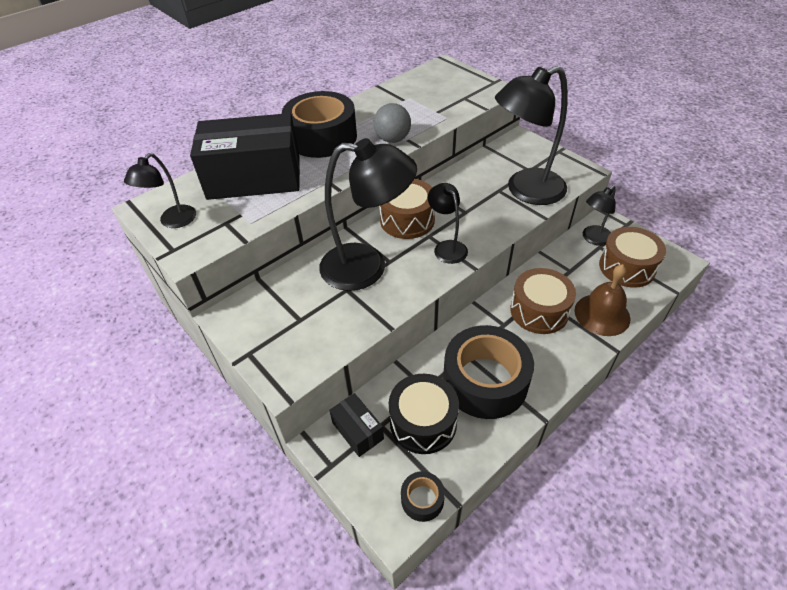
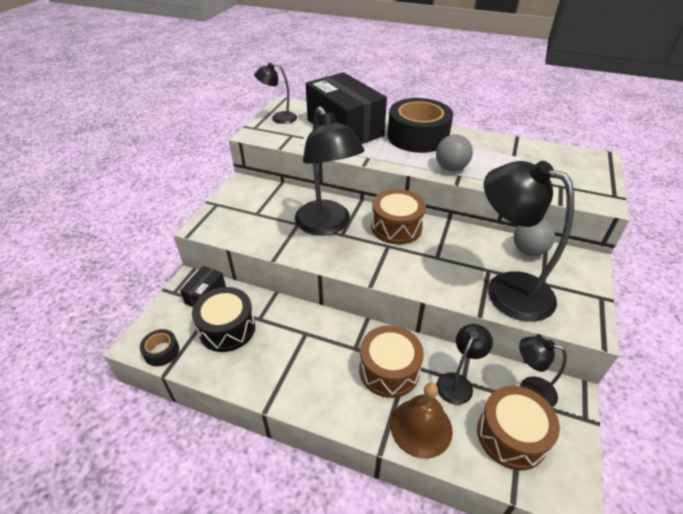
camera: 60 degrees right, 5 degrees down
black lamp [428,183,468,264] -> black lamp moved to [437,324,493,405]
black tape [443,325,534,419] -> none
none -> grey ball [514,220,555,256]

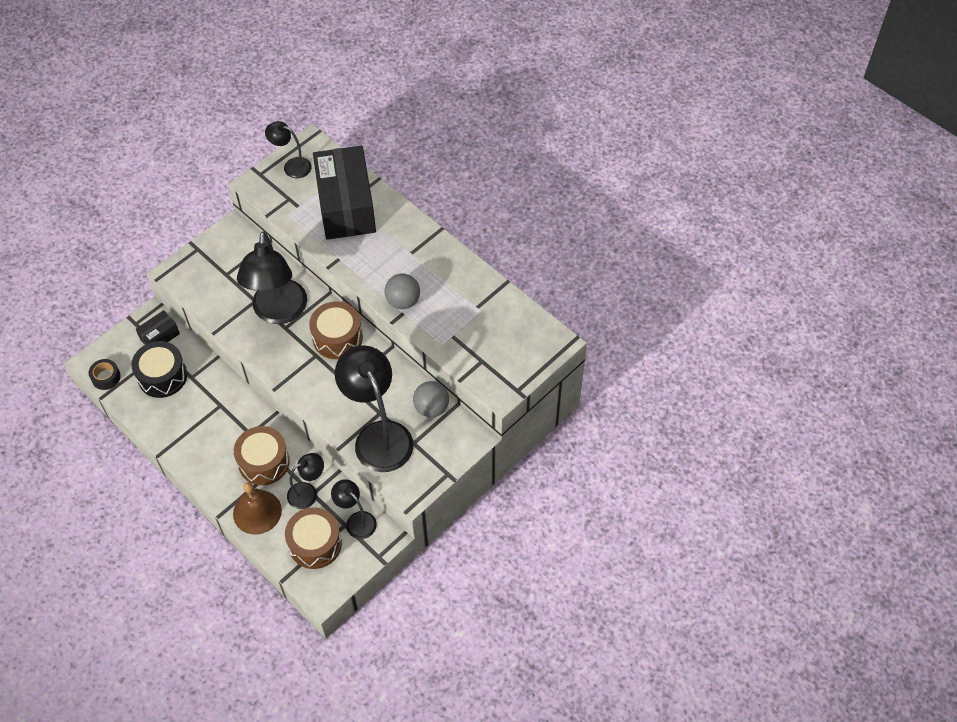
camera: 25 degrees right, 15 degrees up
black tape [388,98,453,153] -> none

